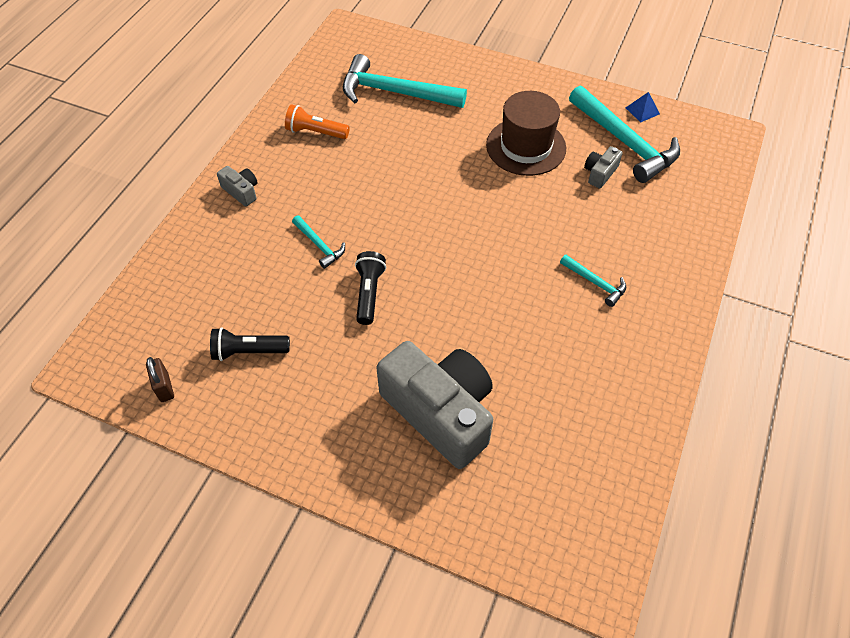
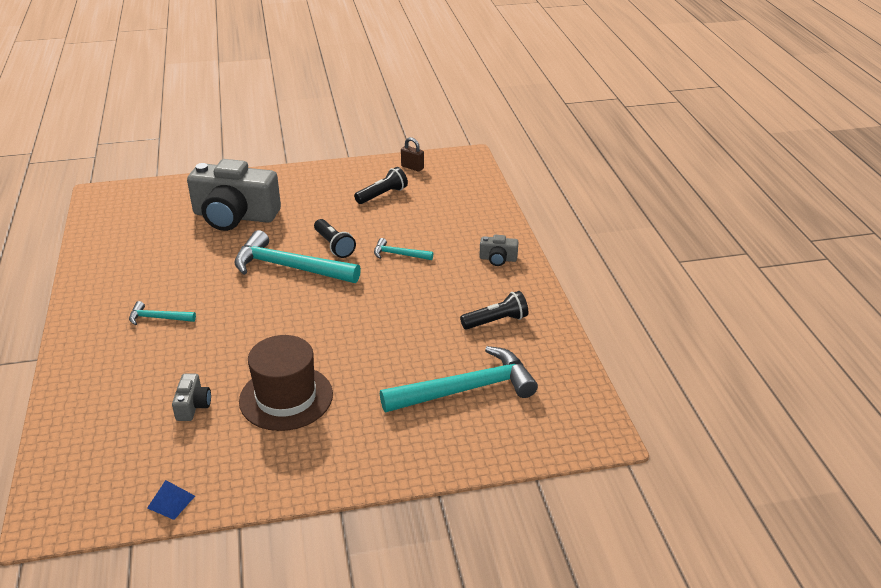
camera: 145 degrees right, 20 degrees down
orange flashlight [285,104,350,139] -> black flashlight [460,291,528,330]
turquoise hammer [569,86,680,183] -> turquoise hammer moved to [234,230,361,283]

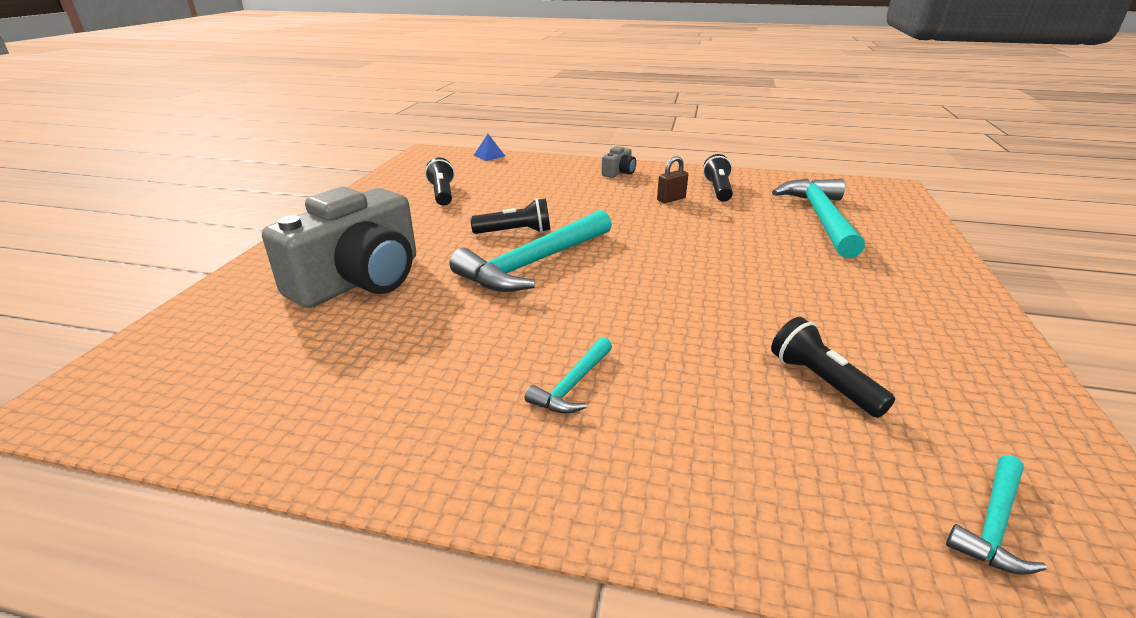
camera: 65 degrees left, 5 degrees down
blue pyramid [147,480,195,520] -> blue pyramid moved to [474,134,505,161]
grey camera [172,374,211,421] -> black flashlight [771,317,895,418]
brown hat [239,335,333,431] -> none
turquoise hammer [374,238,433,260] -> turquoise hammer moved to [946,455,1047,575]
brown padlock [401,137,424,172] -> brown padlock moved to [657,156,688,203]

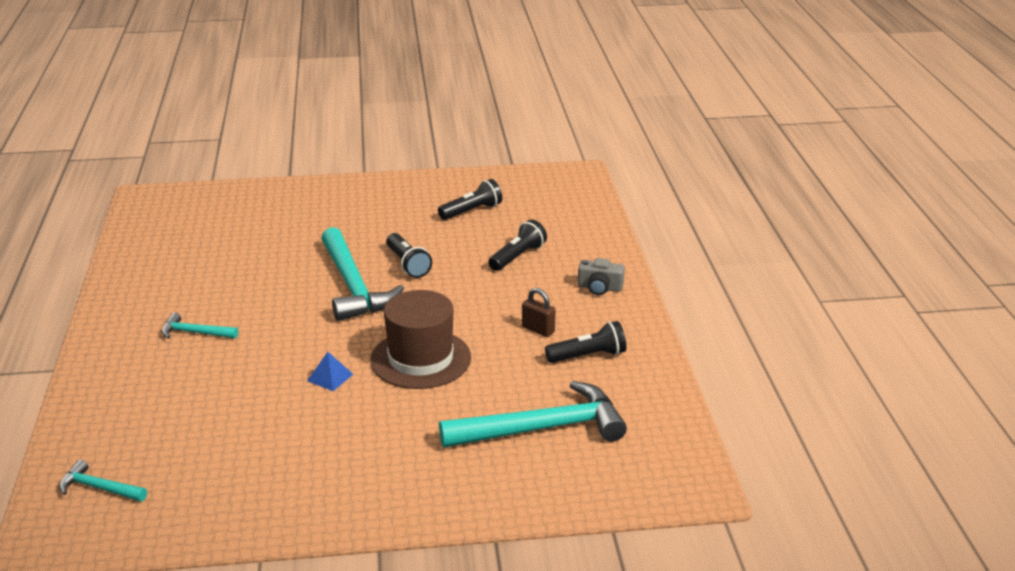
camera: 70 degrees right, 0 degrees up
grey camera [262,187,416,308] -> none
turquoise hammer [449,210,612,292] -> turquoise hammer turned 135 degrees counterclockwise [321,227,404,321]
blue pyramid [474,134,505,161] -> blue pyramid moved to [307,352,353,391]
black flashlight [771,317,895,418] -> black flashlight moved to [488,220,547,271]
none -> brown hat [370,290,471,389]

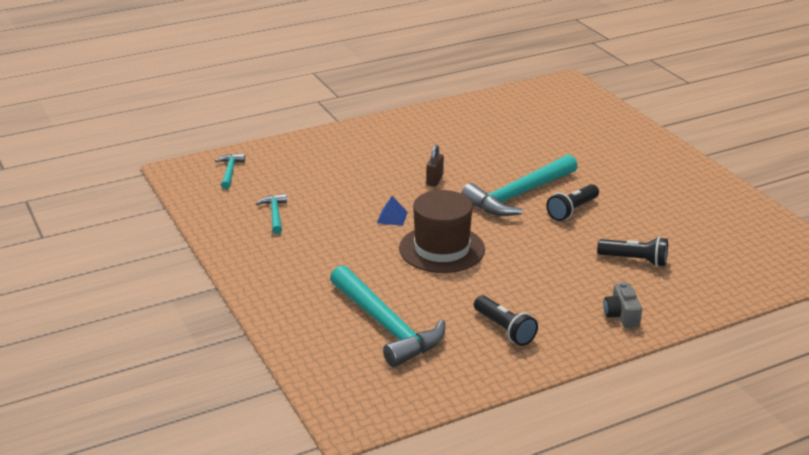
camera: 70 degrees right, 0 degrees up
turquoise hammer [162,313,238,339] -> turquoise hammer moved to [256,194,287,234]
black flashlight [438,179,502,220] -> none
brown padlock [522,288,555,337] -> brown padlock moved to [426,145,444,186]

